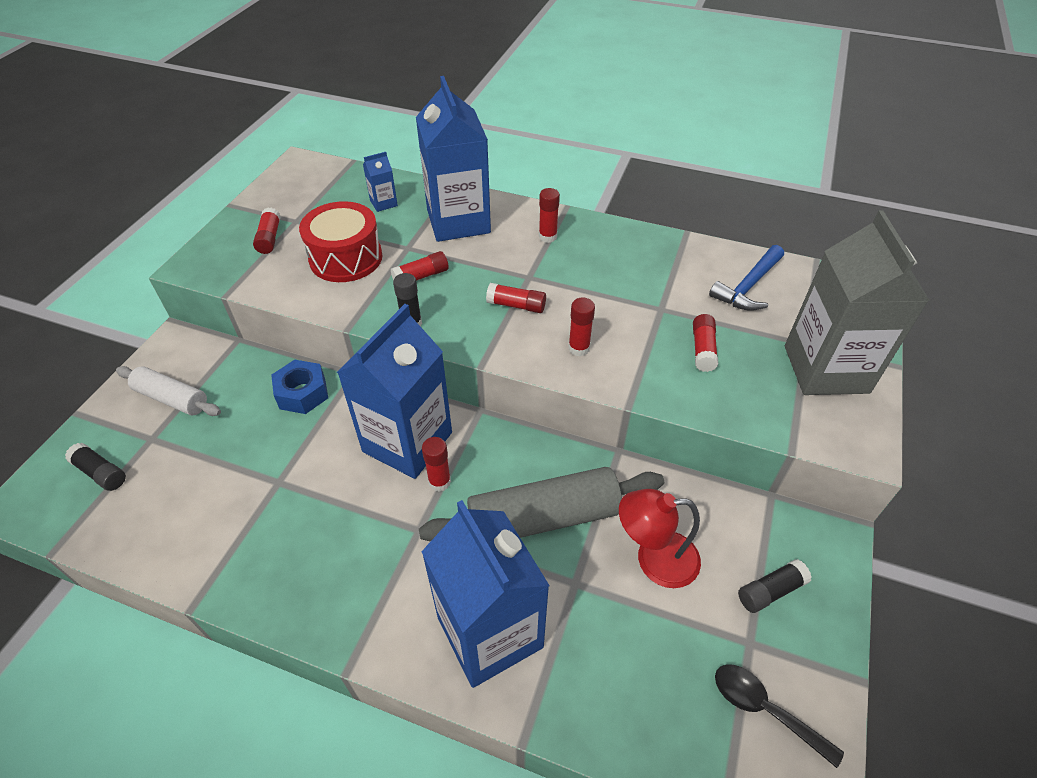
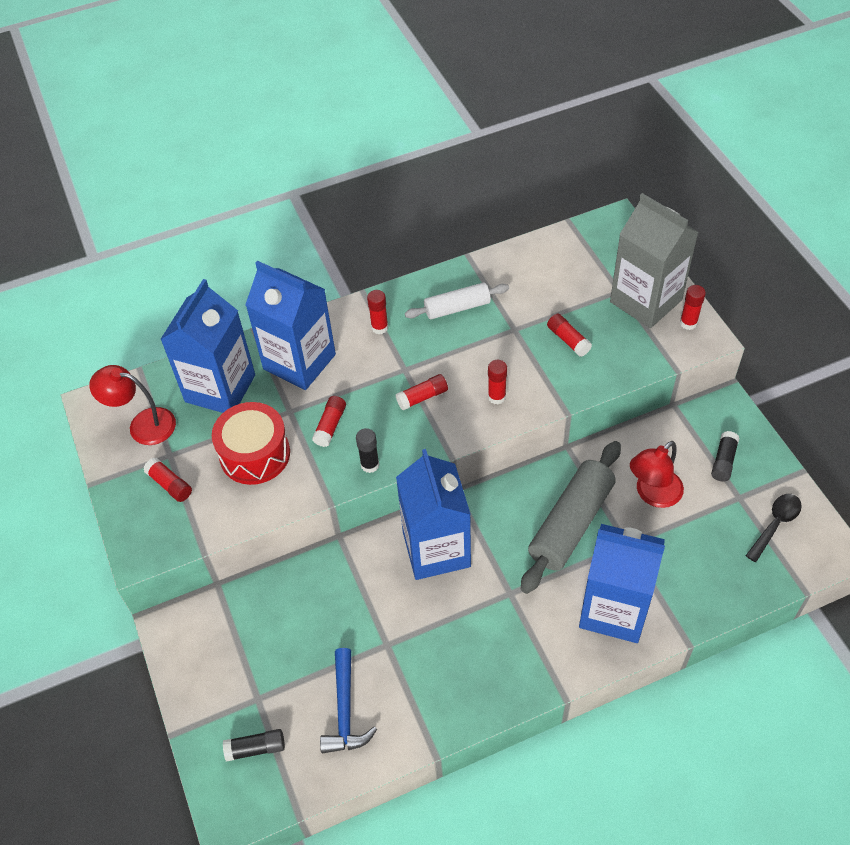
camera: 40 degrees left, 5 degrees up
white rolling pin [116,366,221,416] -> white rolling pin moved to [405,282,509,319]
blue nut [271,360,328,414] -> none
blue carton [363,152,398,212] -> blue carton [160,279,255,413], size x2.42
red glue stick [422,437,451,492] -> red glue stick moved to [680,285,706,330]
blue hammer [709,245,784,311] -> blue hammer moved to [320,648,377,753]
black spoon [715,664,844,768] -> black spoon turned 135 degrees clockwise [746,494,802,562]
none -> red lamp [89,365,176,445]

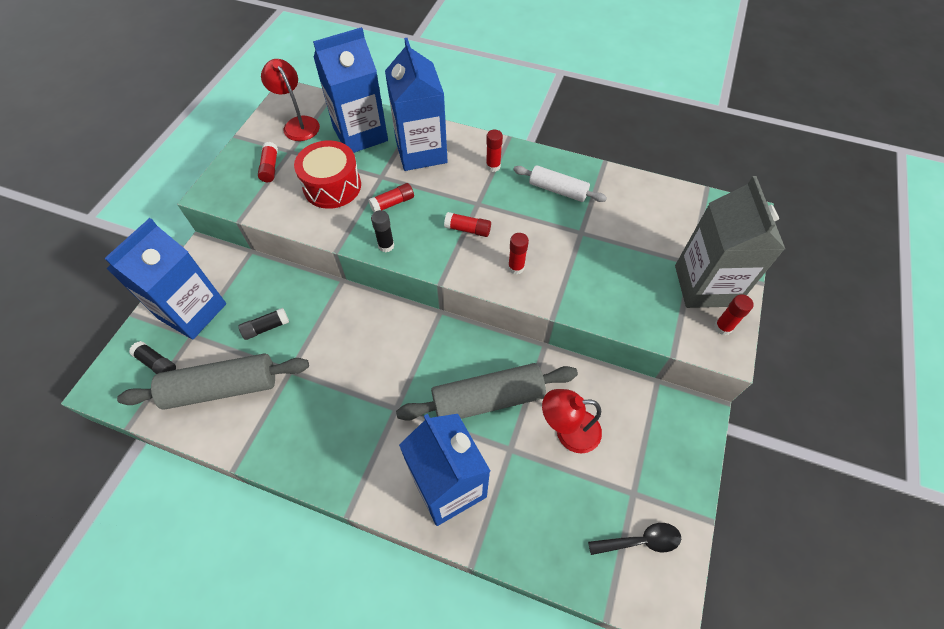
camera: 40 degrees right, 5 degrees up
blue hammer [320,648,377,753] -> grey rolling pin [117,353,309,410]
blue carton [396,449,471,580] -> blue carton moved to [104,218,226,340]
red glue stick [547,314,592,357] -> none
black glue stick [711,431,739,482] -> black glue stick moved to [239,308,289,340]

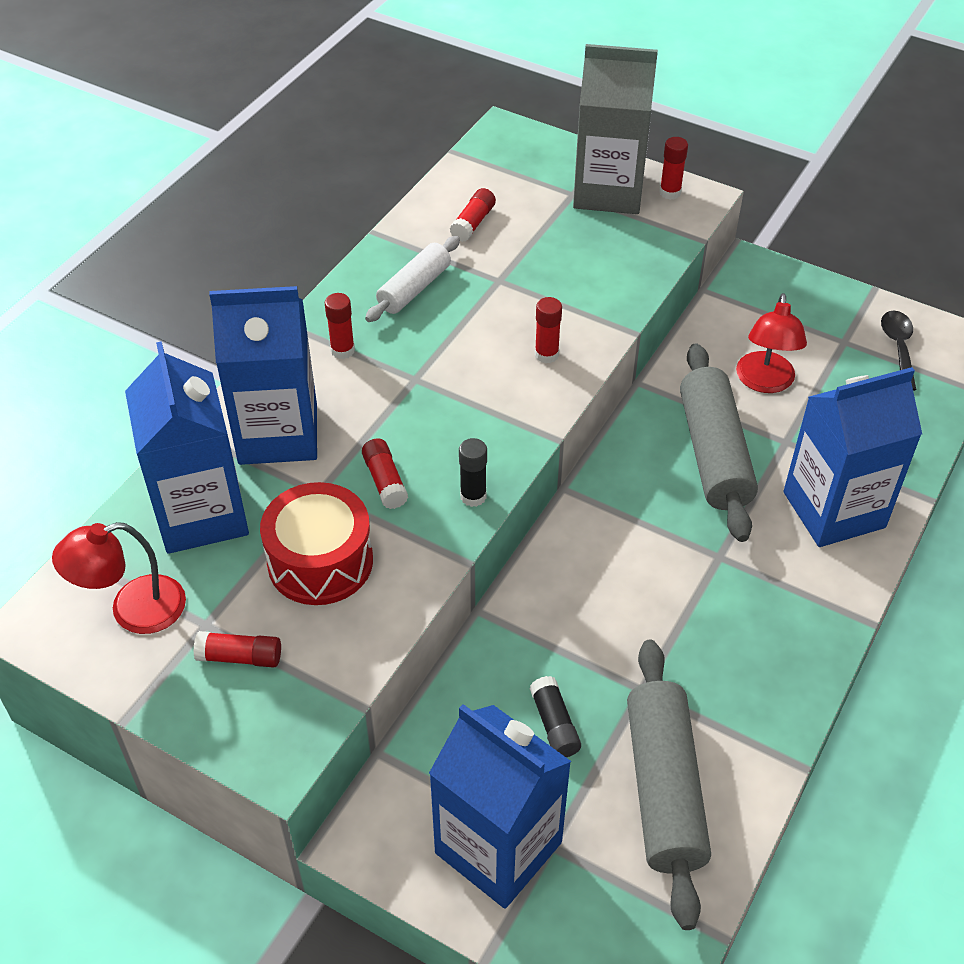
camera: 80 degrees left, 10 degrees down
black glue stick [129,341,176,374] -> none
red glue stick [444,212,491,237] -> red glue stick moved to [450,188,496,242]

